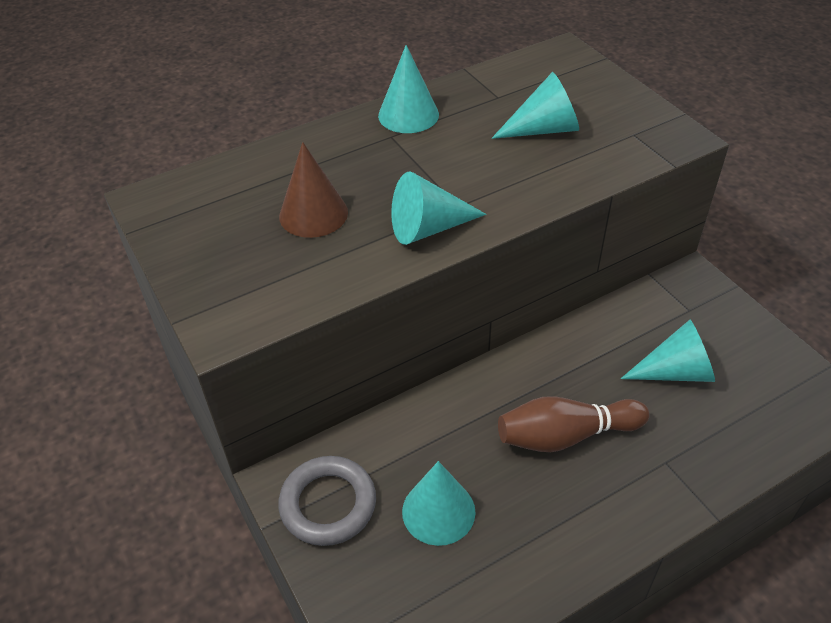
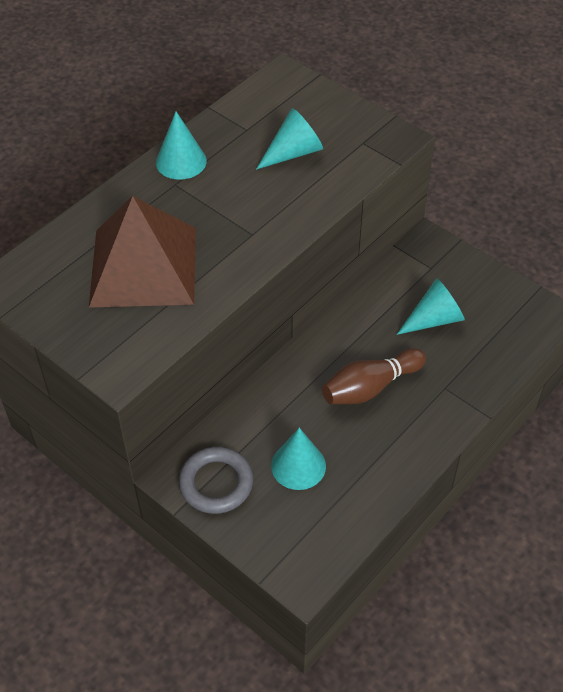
camera: 20 degrees left, 5 degrees up
brown cone [279,142,348,238] -> brown pyramid [89,196,196,308]
turquoise cone [391,171,486,245] -> none

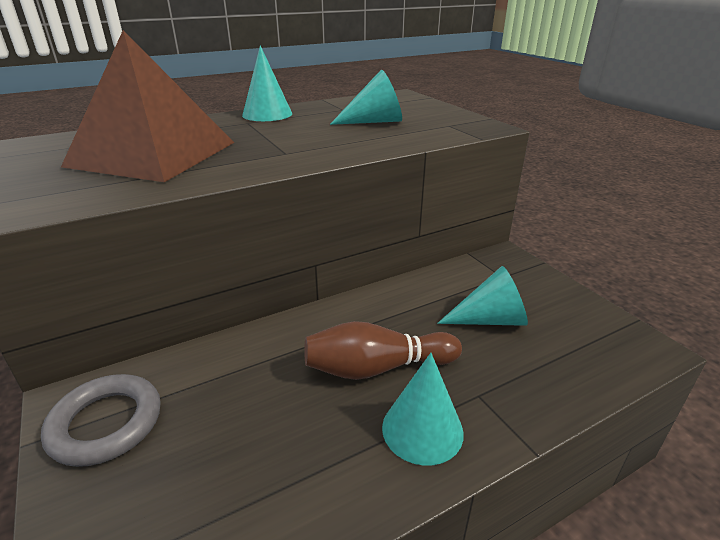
camera: 20 degrees right, 20 degrees down
turquoise cone [271,428,326,490] -> turquoise cone moved to [382,353,464,466]

